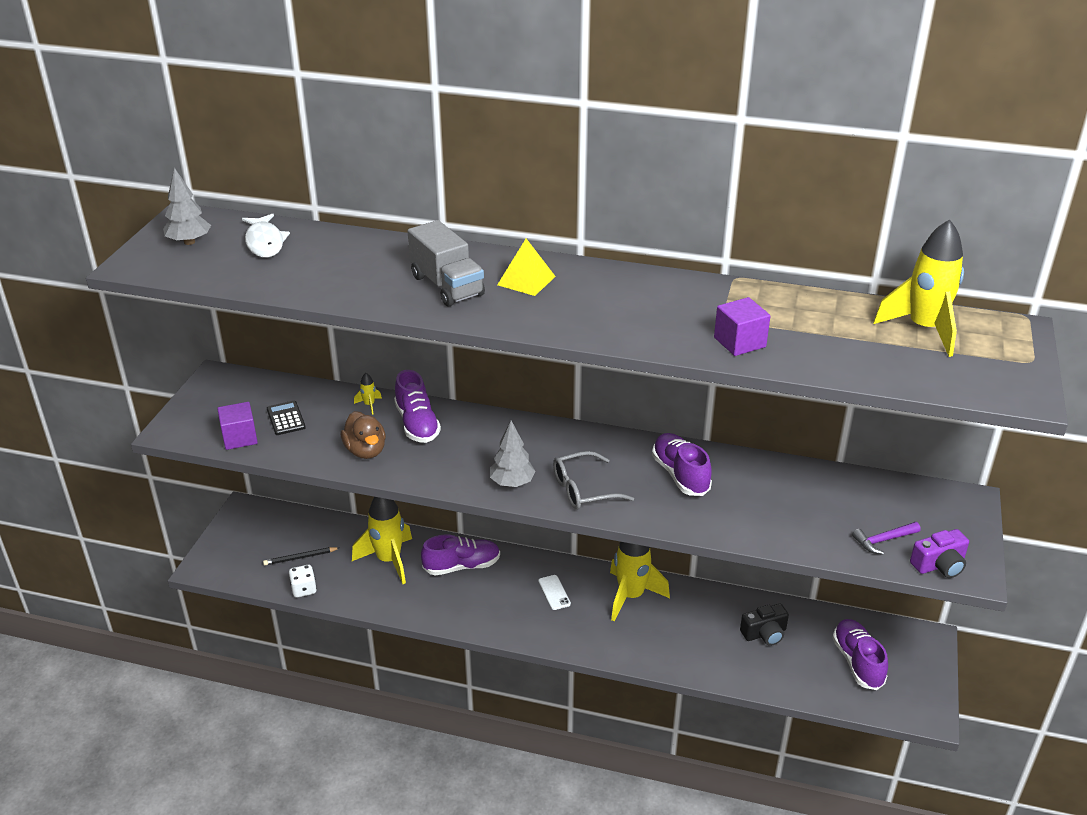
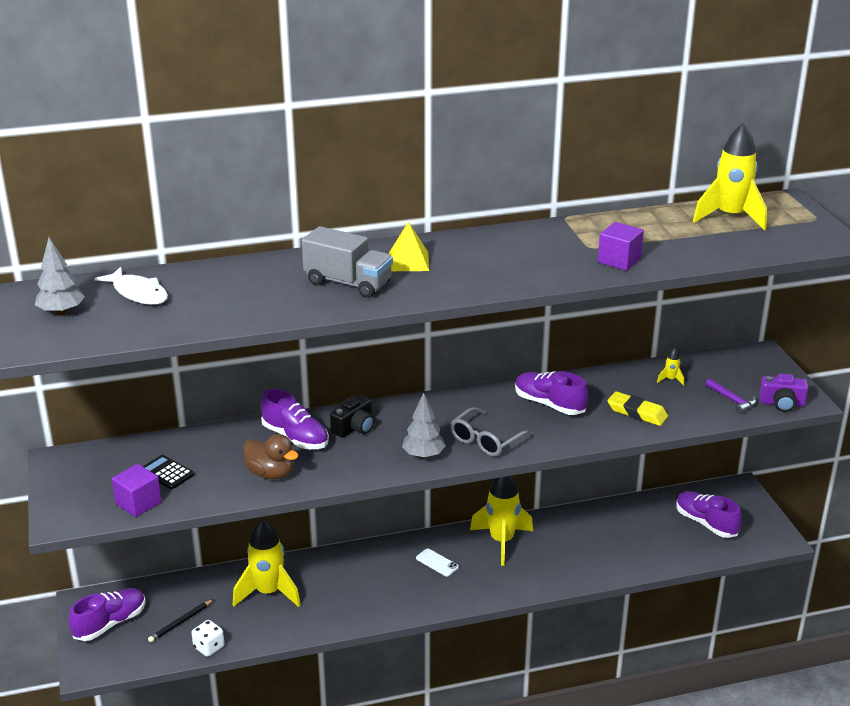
camera: 30 degrees left, 5 degrees down
yellow rocket [354,373,382,415] -> yellow rocket moved to [657,348,684,386]
purple shoe [421,534,500,575] -> purple shoe moved to [69,588,146,641]
black camera [740,604,789,646] -> black camera moved to [330,395,374,438]
purple hammer [852,522,921,555] -> purple hammer turned 75 degrees counterclockwise [706,378,757,414]
purple camera [910,529,969,578] -> purple camera turned 60 degrees clockwise [759,374,808,412]
none -> yellow eraser [607,391,668,426]

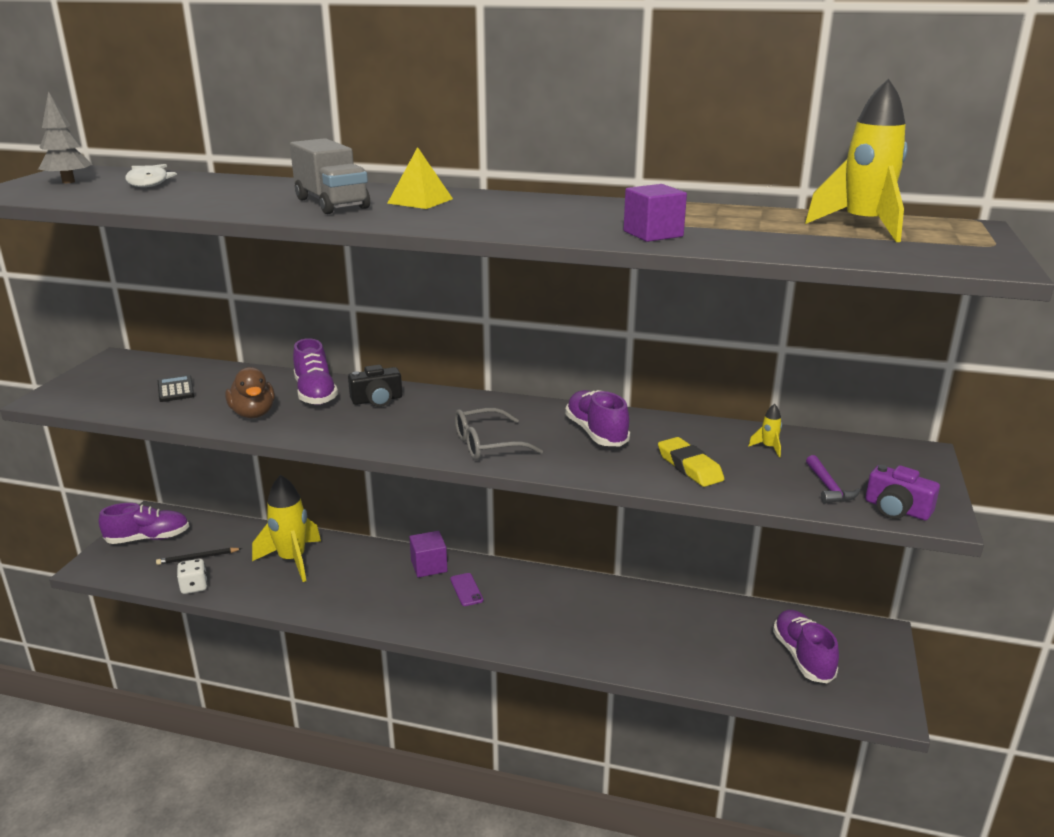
camera: 30 degrees right, 5 degrees down
purple cube [112,464,162,517] -> purple cube moved to [409,531,447,578]
grey tree [402,393,446,458] -> none
white phone [416,548,459,577] -> purple phone [450,573,483,606]
yellow rocket [470,476,533,566] -> none

